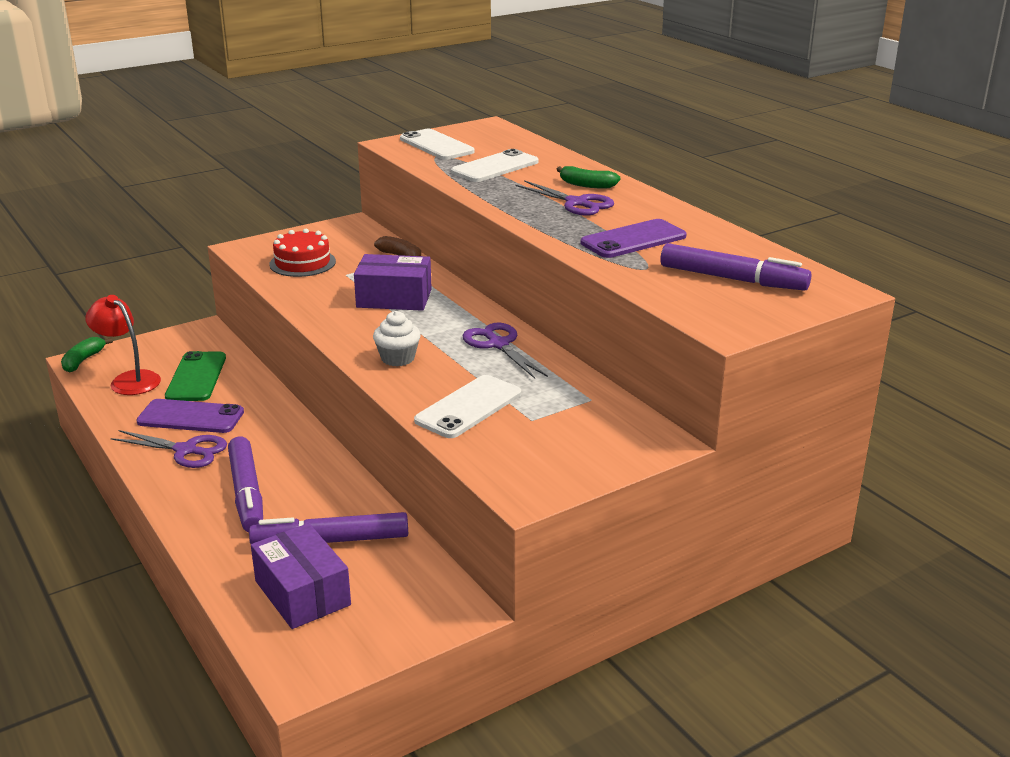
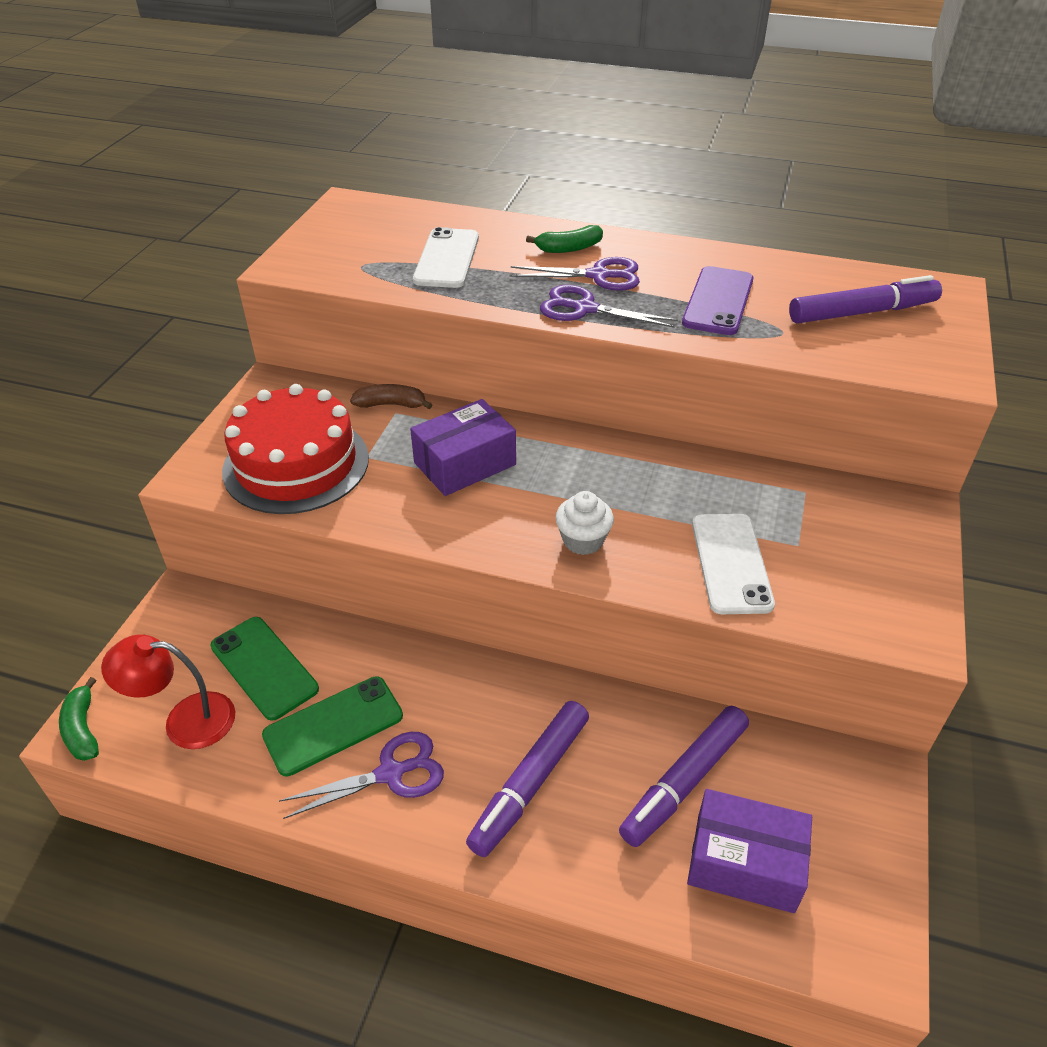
camera: 40 degrees left, 15 degrees up
purple phone [136,399,244,433] -> green phone [262,676,403,776]
purple marker [228,436,263,532] -> purple marker turned 90 degrees clockwise [466,701,589,857]
red cake [269,229,336,277] -> red cake [222,384,369,514], size x1.67
white phone [400,129,475,160] -> none
purple scissors [463,322,548,379] -> purple scissors moved to [540,285,678,328]

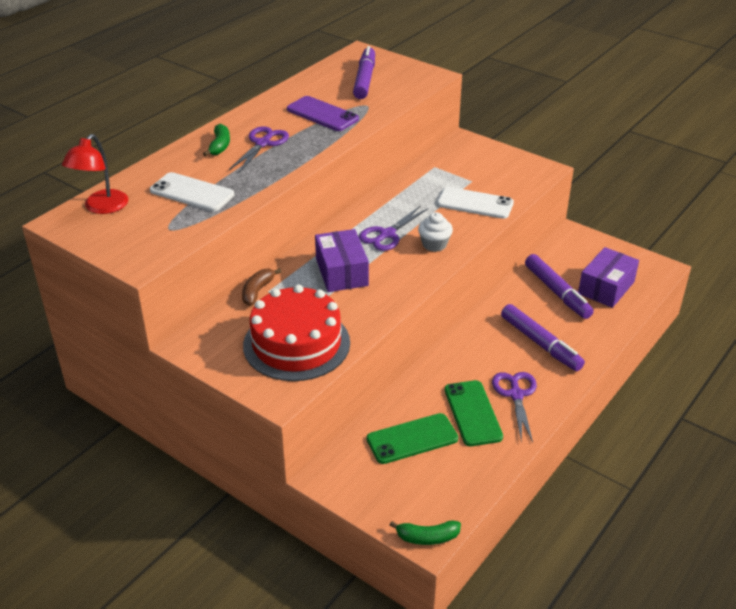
camera: 70 degrees left, 5 degrees down
red lamp [101,634,235,749] -> red lamp moved to [62,134,128,214]
purple scissors [540,285,678,328] -> purple scissors moved to [359,206,428,251]

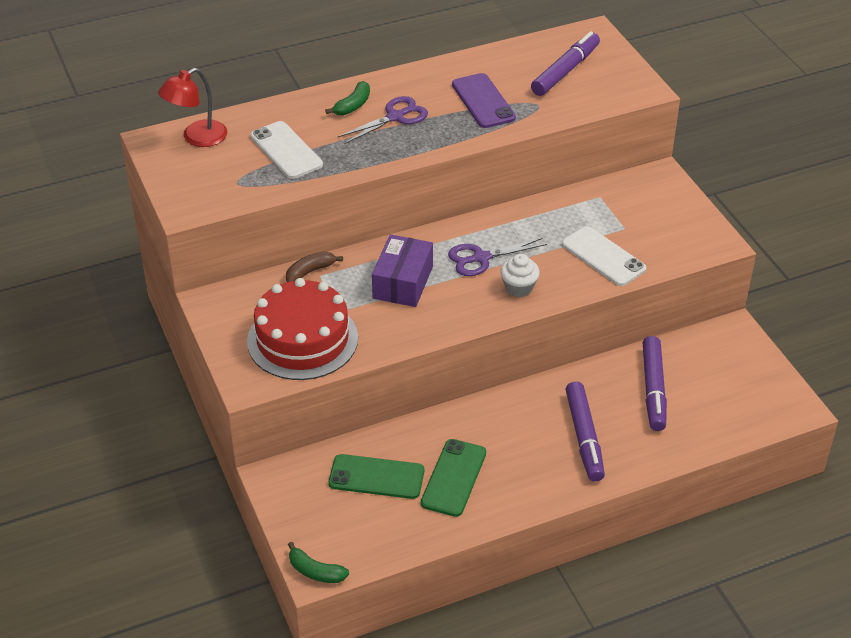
camera: 30 degrees right, 5 degrees up
purple scissors [492,372,537,443] -> none
purple box [578,247,639,308] -> none

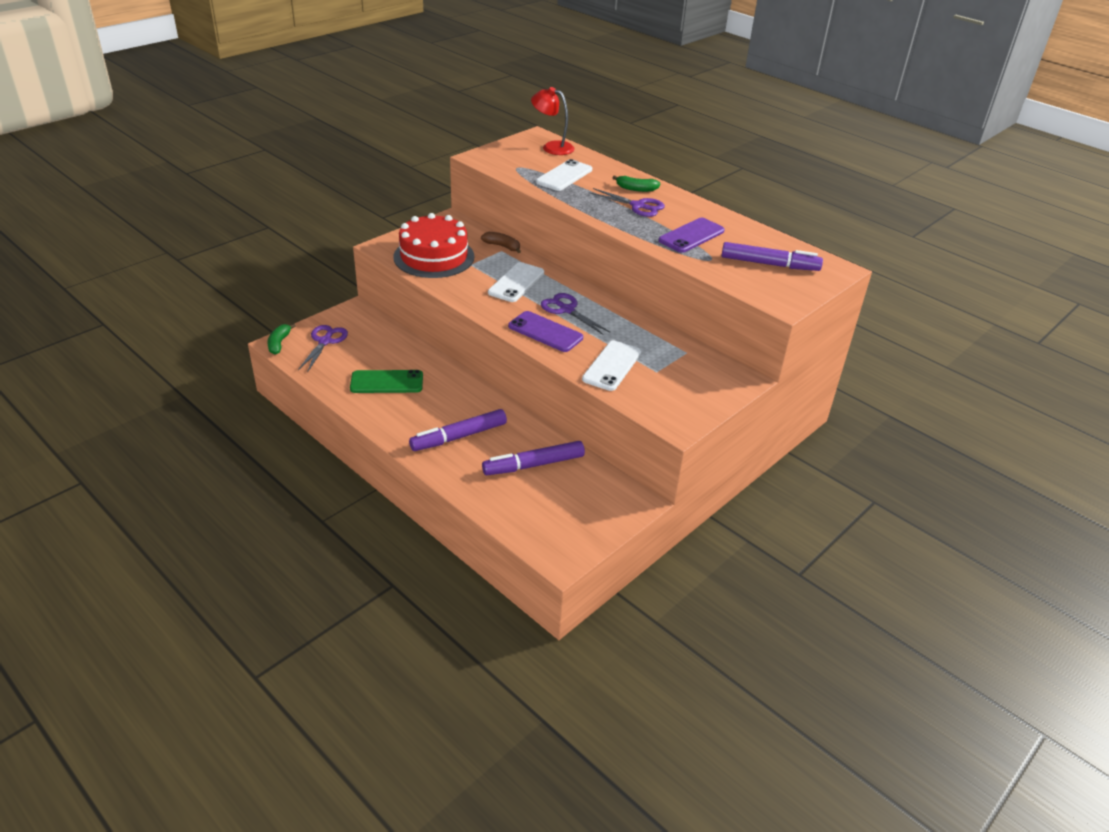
camera: 65 degrees right, 5 degrees down
green phone [328,454,424,499] -> none
purple box [372,234,433,307] -> white phone [488,262,544,302]
white cupcake [500,254,540,297] -> purple phone [508,311,583,352]
none -> purple scissors [298,325,348,373]

